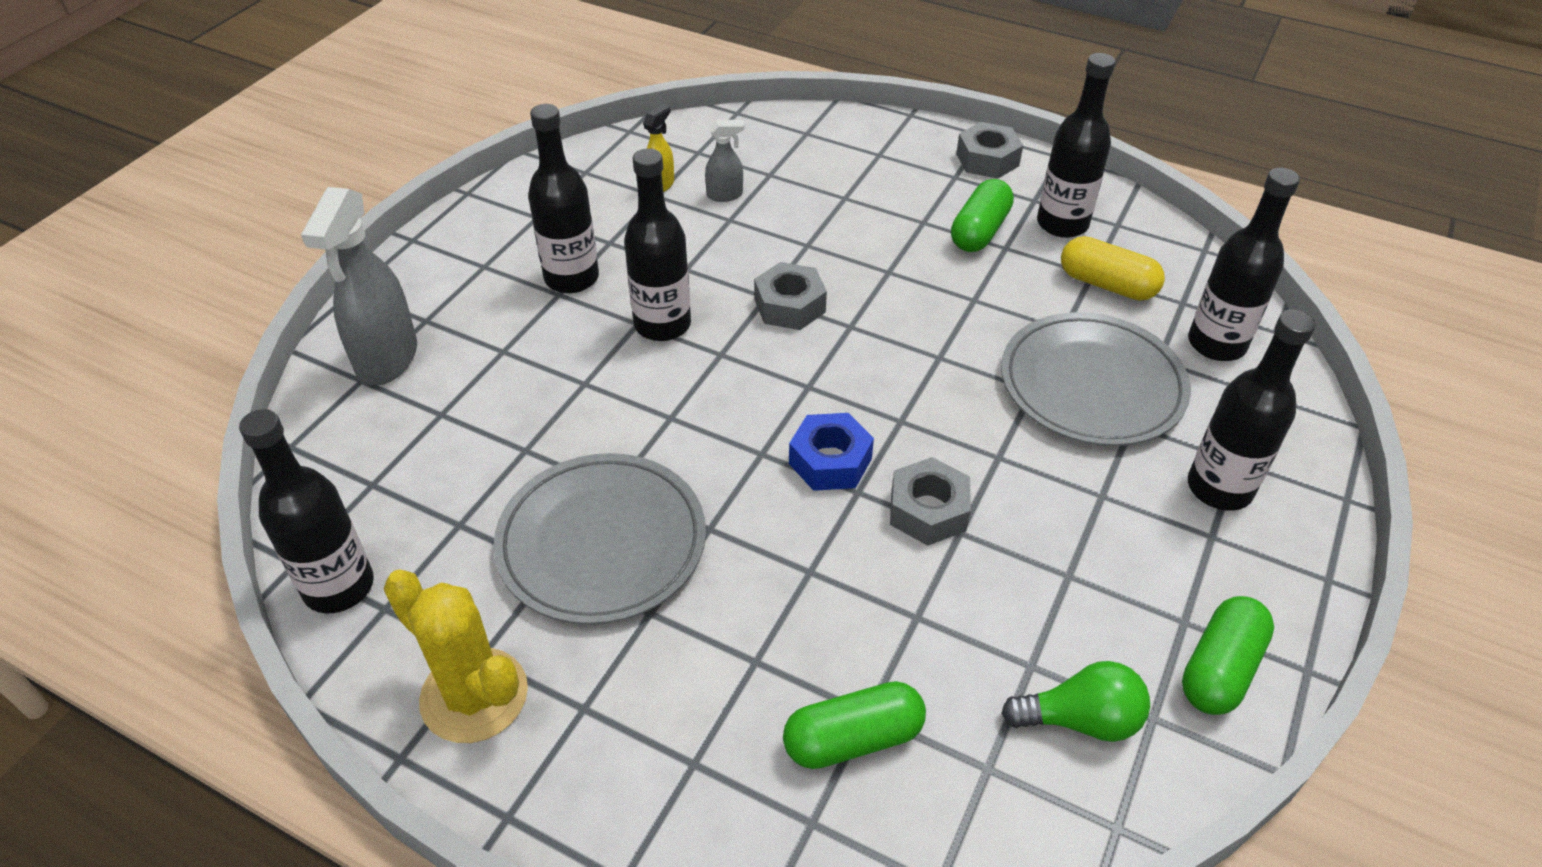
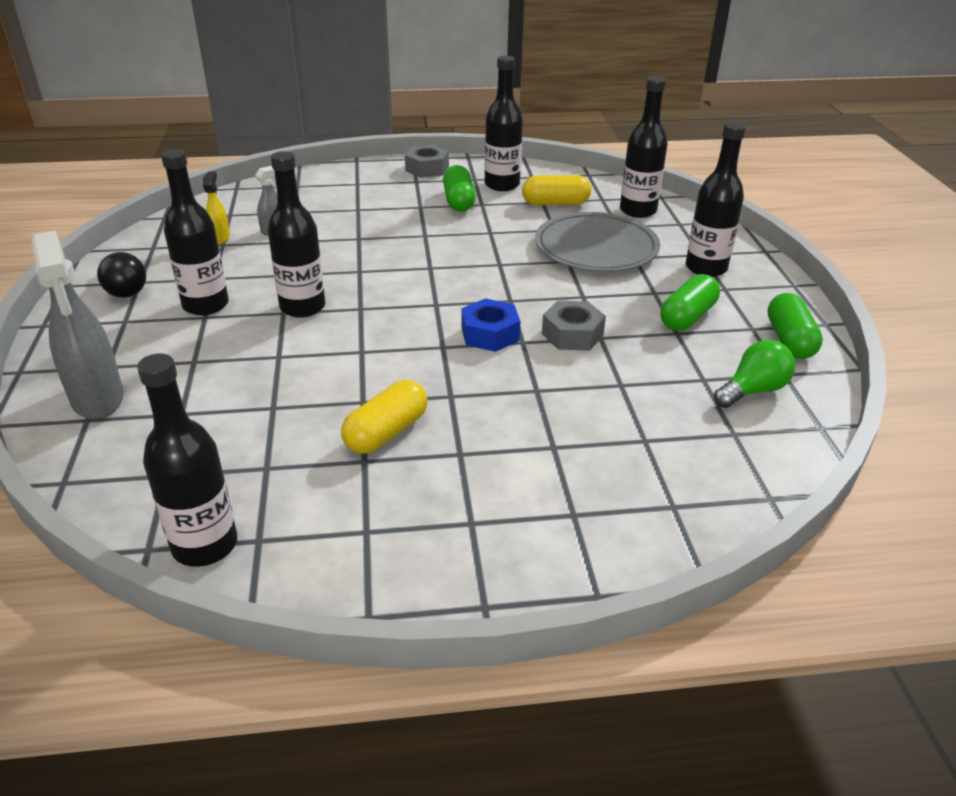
camera: 35 degrees left, 10 degrees down
yellow cactus [384,569,528,743] -> none
grey plate [493,453,706,625] -> yellow capsule [341,380,427,454]
grey nut [754,262,827,330] -> none
green capsule [783,681,926,769] -> green capsule moved to [660,274,720,331]
none -> black light bulb [97,252,146,298]

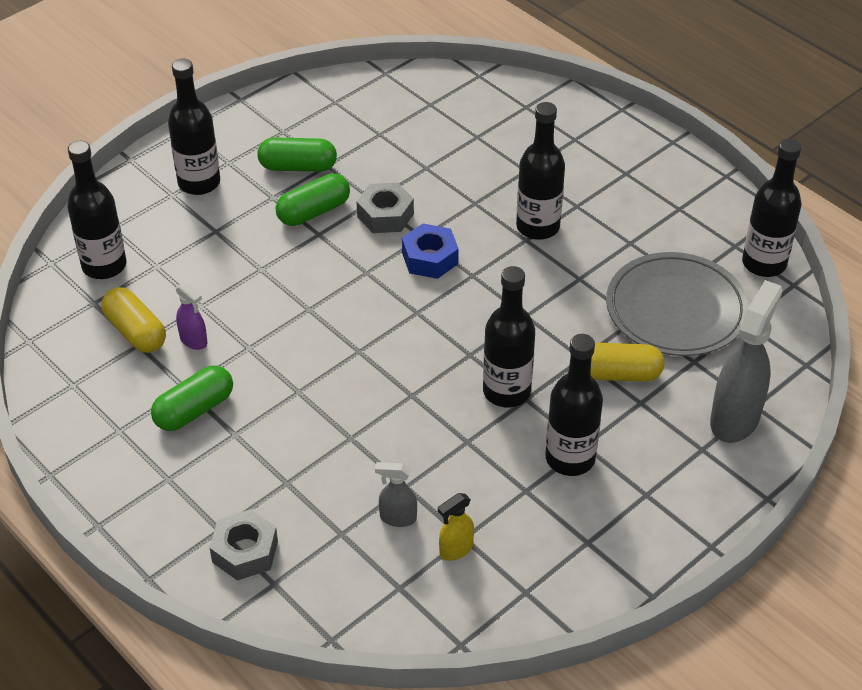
camera: 125 degrees left, 10 degrees up
black light bulb [97,252,146,298] -> none
yellow capsule [341,380,427,454] -> yellow capsule moved to [591,342,664,382]
grey nut [405,145,449,178] -> grey nut moved to [209,509,278,581]
black bottle [485,56,523,191] -> black bottle moved to [516,102,565,240]
grey plate [535,212,660,272] -> grey plate moved to [606,252,749,356]
green light bulb [714,340,795,408] -> none
green capsule [767,293,823,359] -> green capsule moved to [276,173,350,226]
none -> purple spray bottle [175,282,207,350]

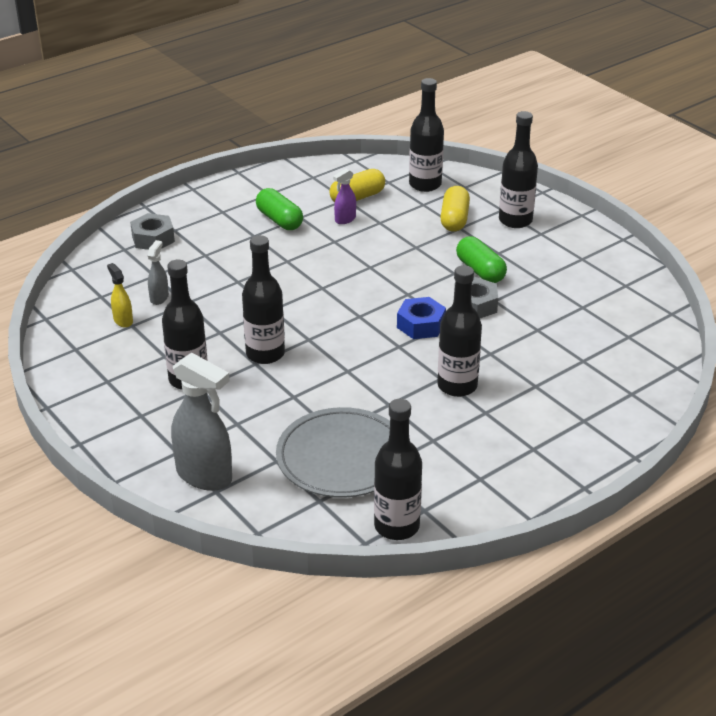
camera: 95 degrees right, 10 degrees down
green capsule [257,137,337,172] -> none
yellow capsule [591,342,664,382] -> yellow capsule moved to [440,186,470,232]

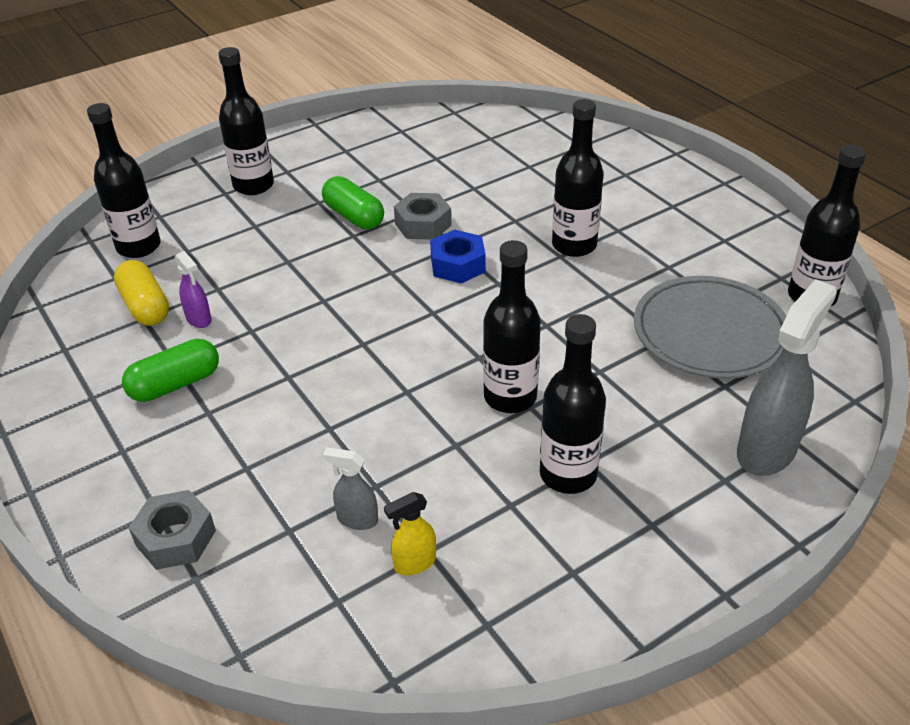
camera: 85 degrees left, 5 degrees up
yellow capsule [440,186,470,232] -> none
green capsule [456,236,507,283] -> green capsule turned 75 degrees clockwise [322,176,384,230]

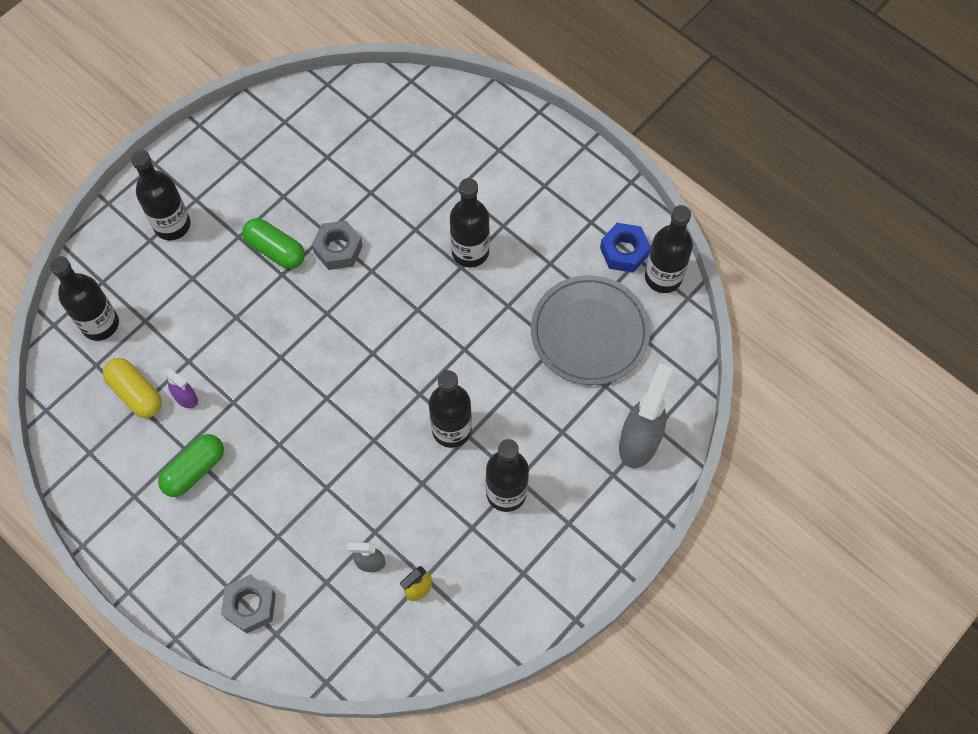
camera: 15 degrees left, 25 degrees up
blue nut [430,229,486,284] -> blue nut moved to [600,223,651,273]

